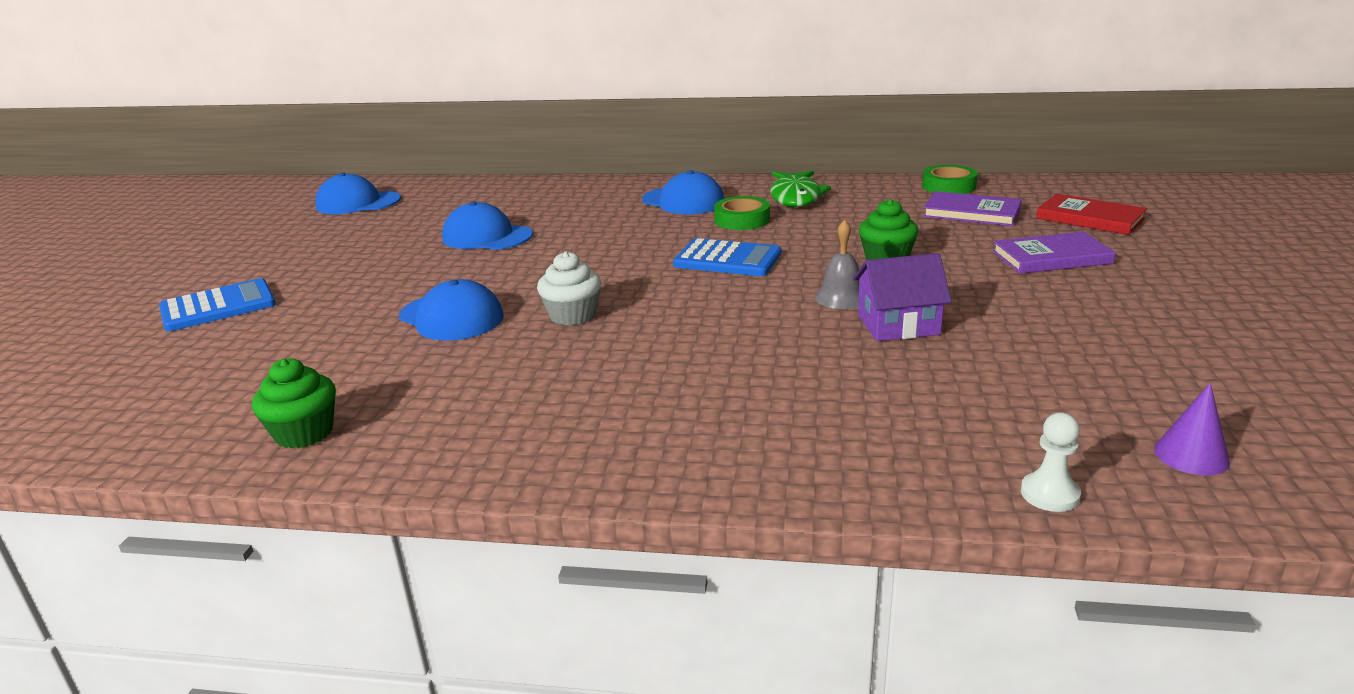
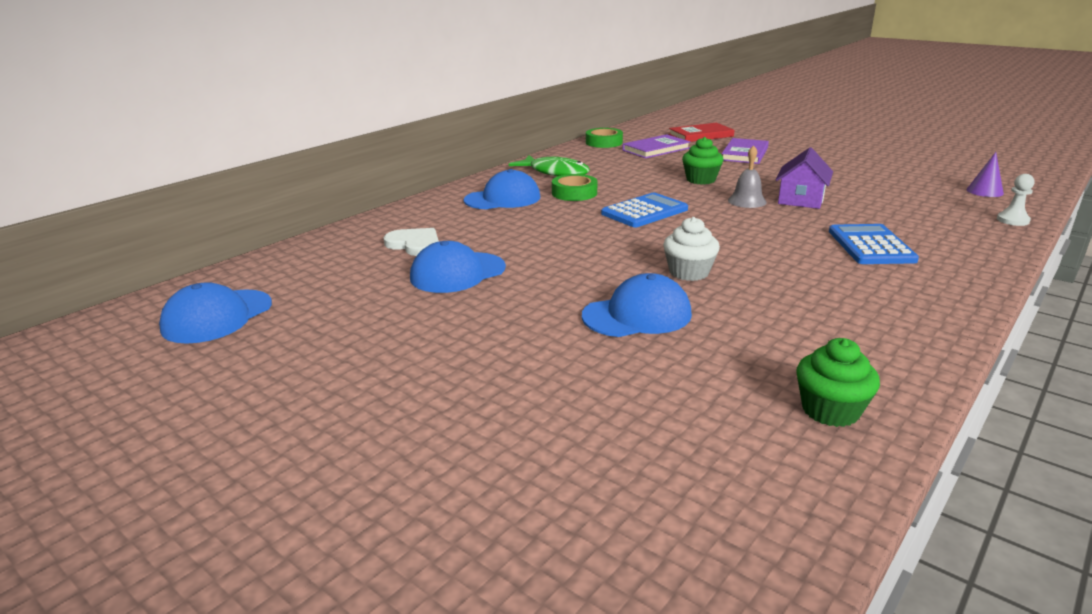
camera: 60 degrees left, 0 degrees up
blue calculator [159,278,276,332] -> blue calculator moved to [829,224,919,264]
none -> white heart [384,228,439,256]

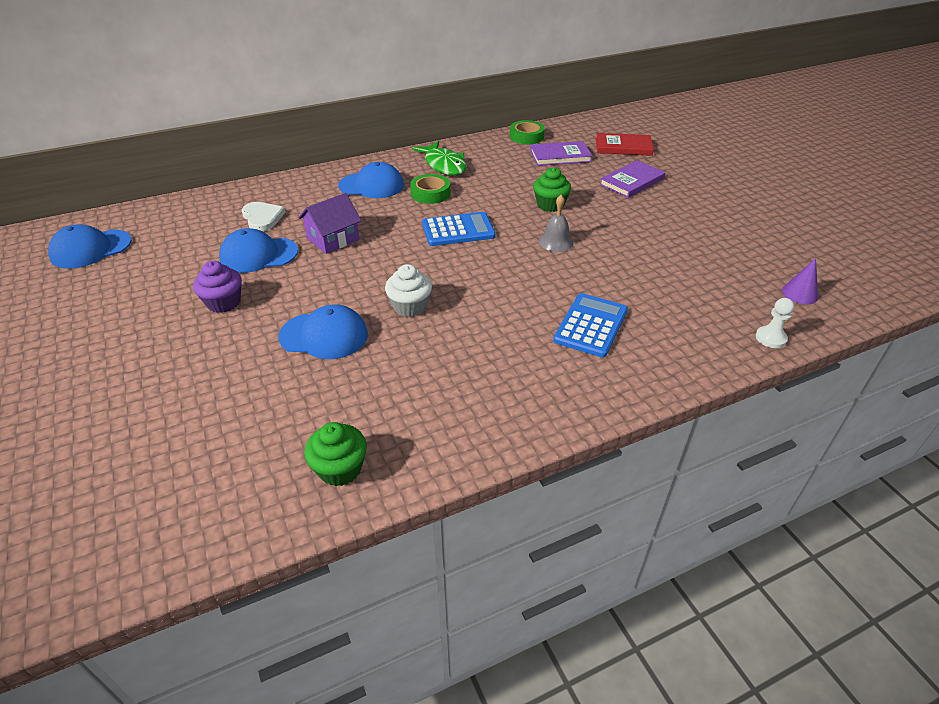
camera: 25 degrees right, 15 degrees up
purple house [776,147,833,209] -> purple house moved to [298,193,362,254]
none -> purple cupcake [193,261,242,313]

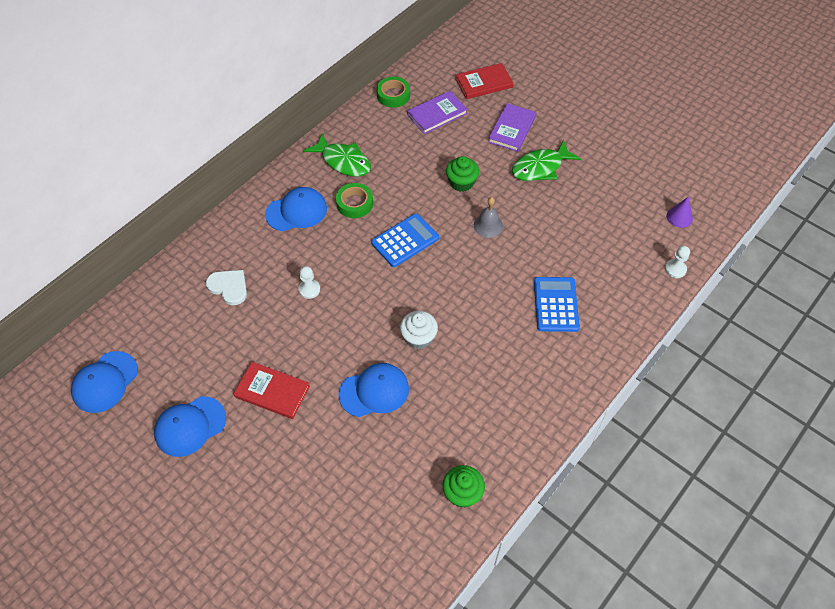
camera: 25 degrees left, 15 degrees up
purple cupcake [193,261,242,313] -> red book [234,362,310,419]
blue cap [219,228,298,273] -> blue cap moved to [154,396,226,457]
purple house [298,193,362,254] -> white pawn [298,266,320,299]
none -> green fish [512,140,581,181]

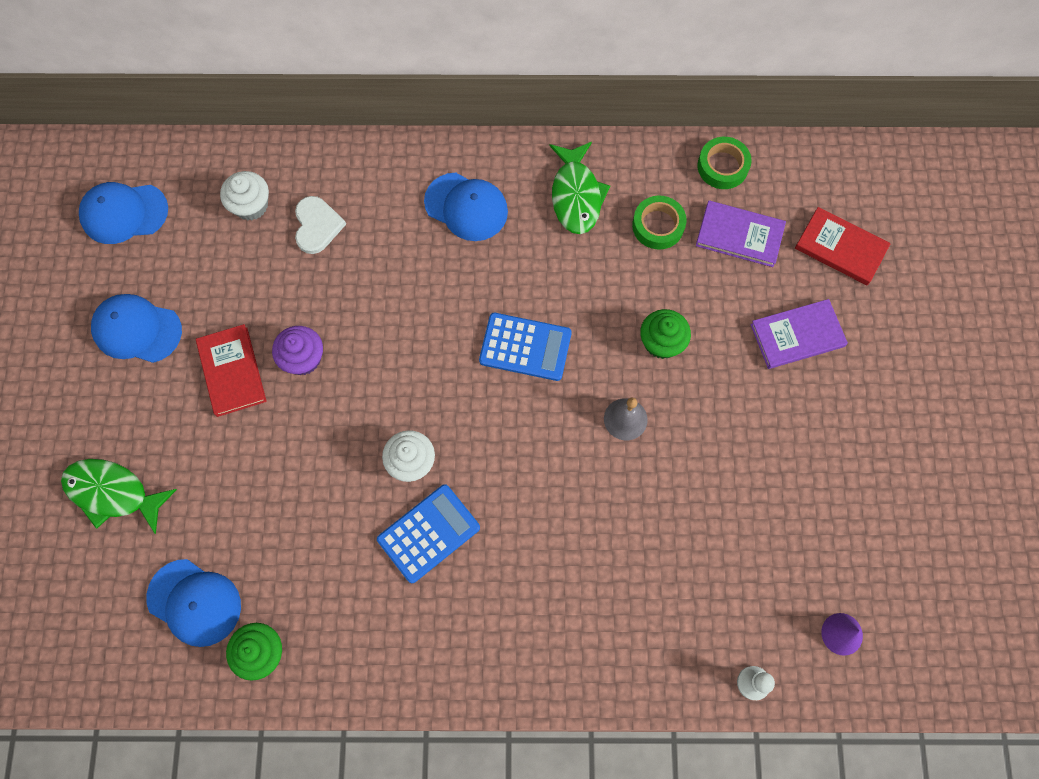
camera: 50 degrees right, 15 degrees up
white pawn [298,266,320,299] -> none
green tape [336,183,373,218] -> green tape moved to [632,195,686,249]
blue cap [338,363,409,417] -> blue cap moved to [146,559,241,647]
green fish [512,140,581,181] -> green fish moved to [61,459,177,534]
blue calculator [534,277,580,332] -> blue calculator moved to [377,484,480,583]
none -> white cupcake [220,171,269,220]
none -> purple cupcake [272,326,323,375]

